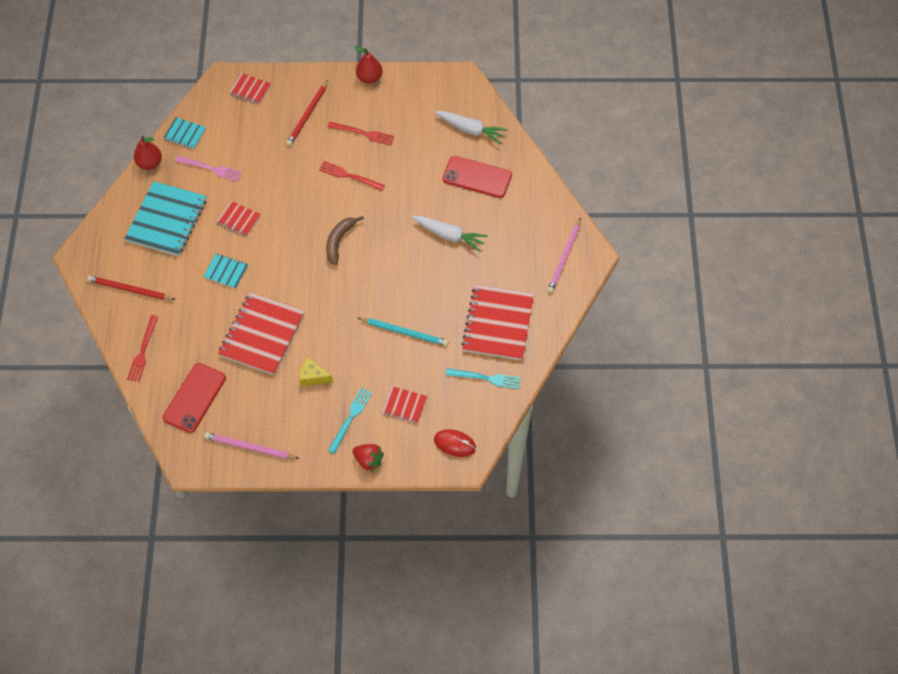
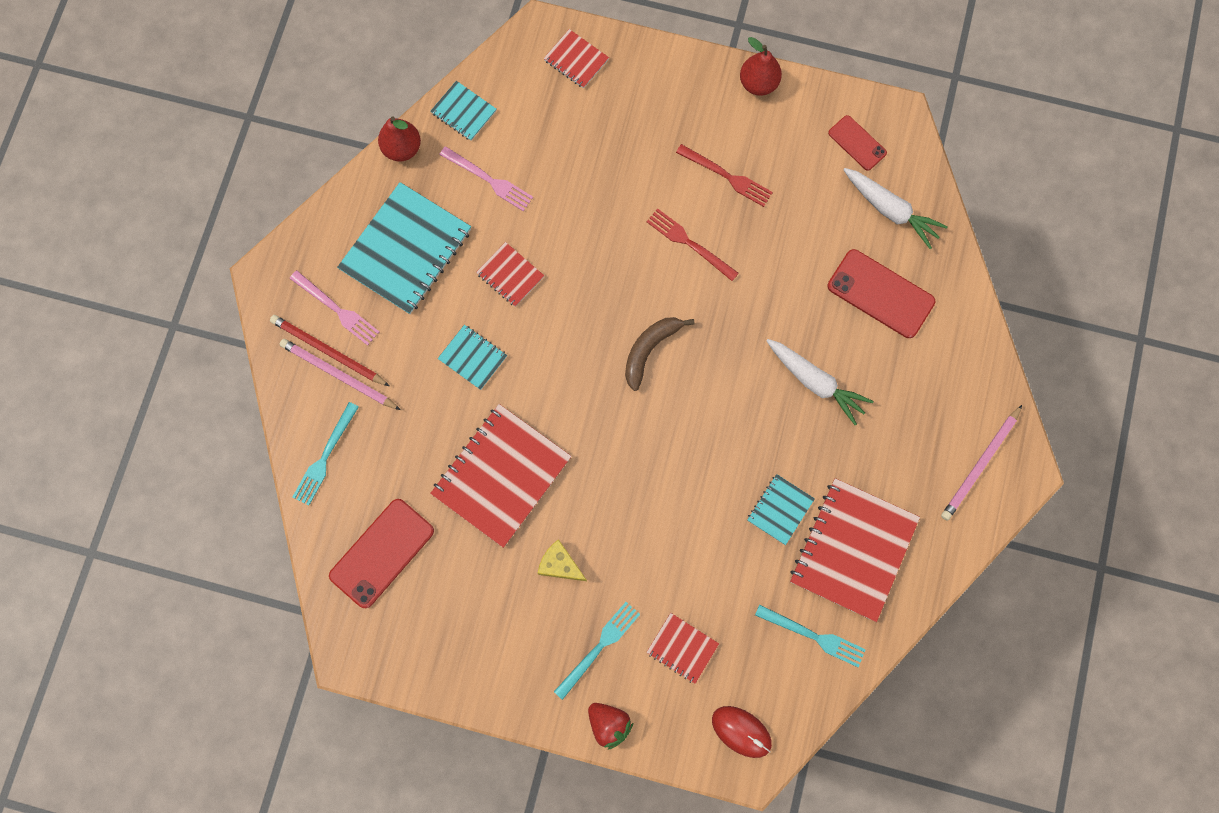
camera: 15 degrees right, 15 degrees up
red fork [127,315,158,382] -> turquoise fork [293,402,359,506]
pink pencil [204,432,300,459] -> pink pencil moved to [280,339,401,410]
red pencil [286,80,328,146] -> none
turquoise pencil [358,318,449,346] -> none
none -> pink fork [290,270,379,346]
none -> turquoise notebook [747,474,815,545]
none -> red phone [828,115,887,171]

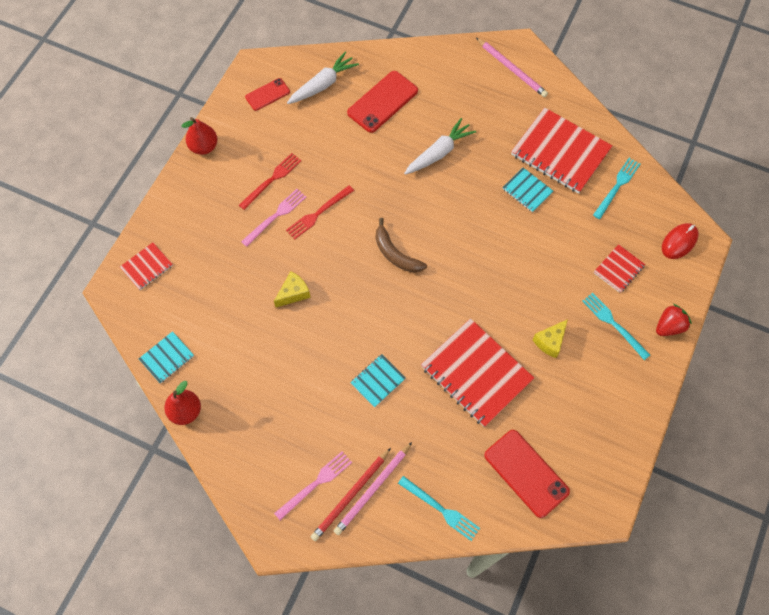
camera: 80 degrees left, 10 degrees down
turquoise notebook [337,182,471,314] -> none
pink fork [439,146,533,211] -> pink fork moved to [241,189,306,247]
red notebook [476,242,544,307] -> none
none -> yellow cheese [274,271,311,307]

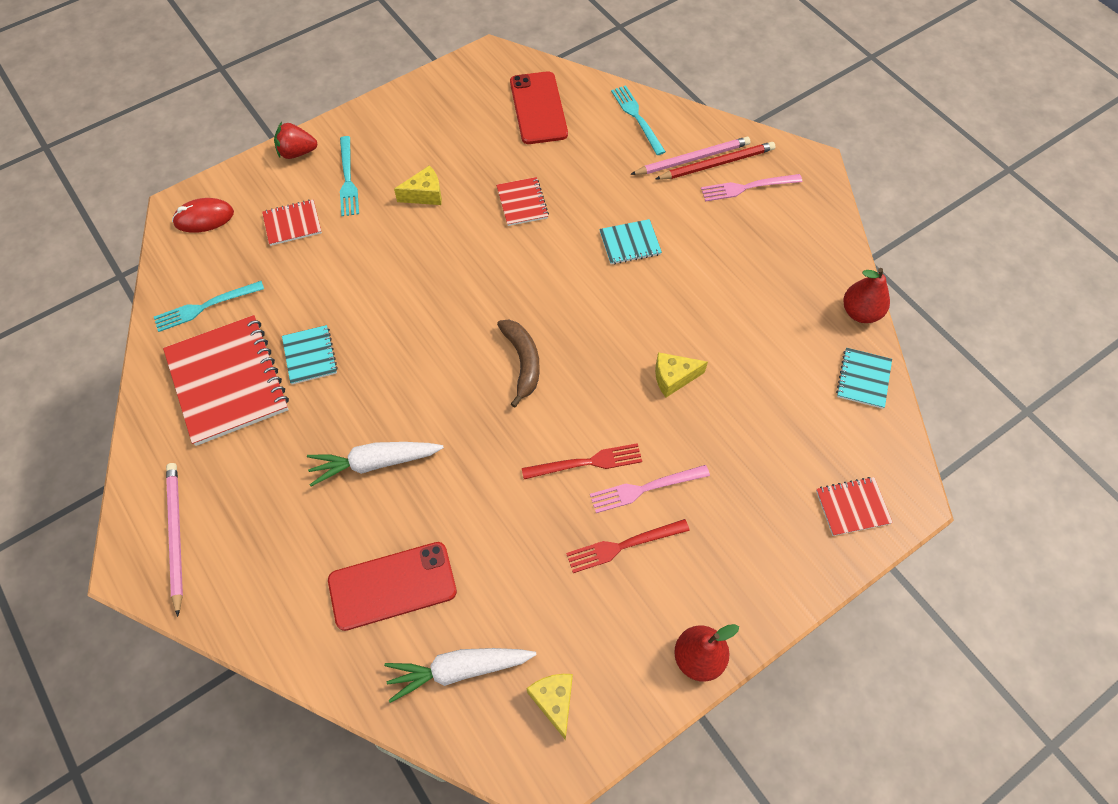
camera: 150 degrees left, 5 degrees down
turquoise notebook [139,331,194,384] -> turquoise notebook turned 60 degrees counterclockwise [836,348,892,409]
red phone [245,78,290,111] -> yellow cheese [527,674,573,740]
red notebook [421,318,534,427] -> red notebook [496,177,549,226], size x0.49

